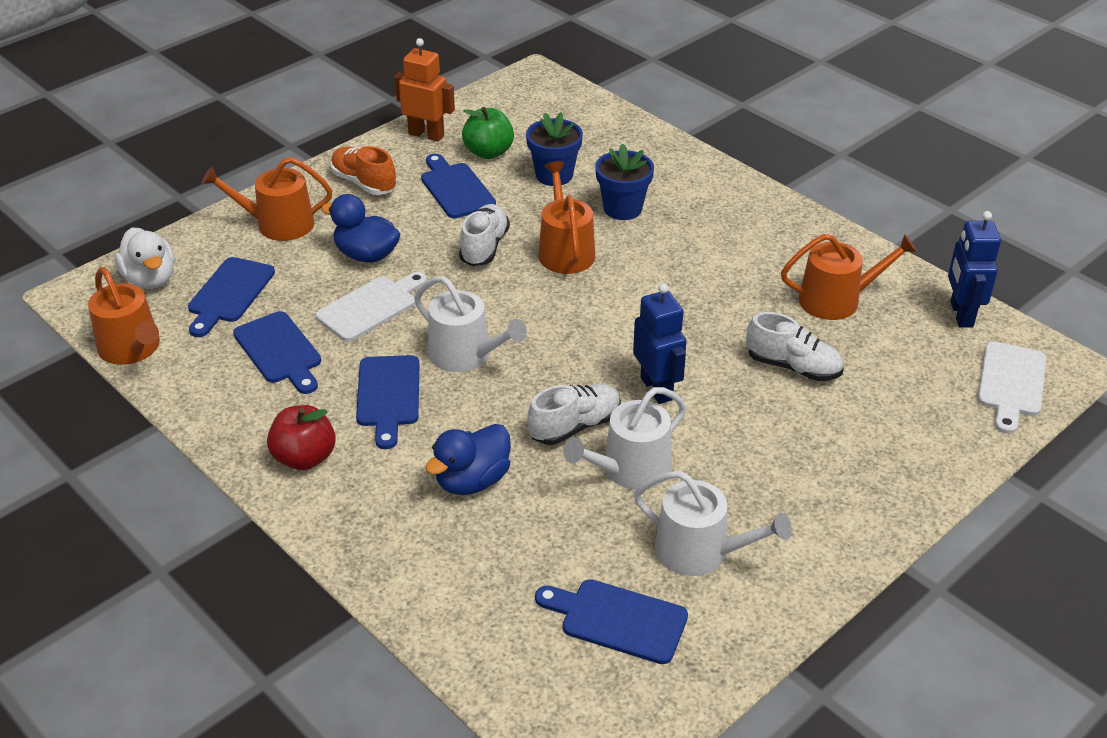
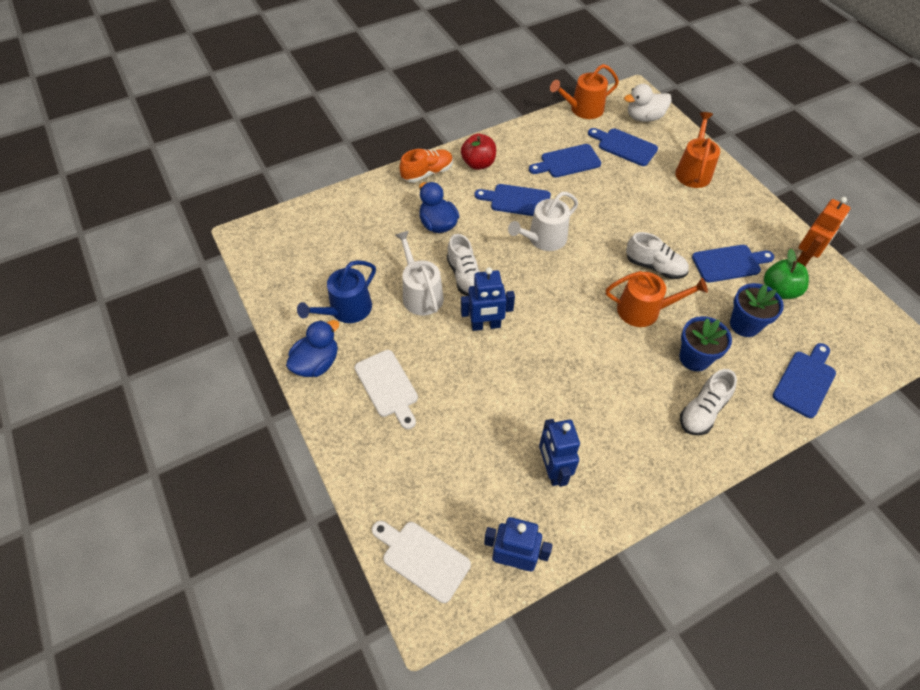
camera: 105 degrees right, 15 degrees up
white cutting board [316,272,427,342] -> white cutting board moved to [354,350,418,429]
blue duck [321,194,400,262] -> blue duck moved to [286,320,339,377]
orange shoe [330,146,397,195] -> orange shoe moved to [399,149,453,183]
blue cutting board [535,579,688,664] -> blue cutting board moved to [773,343,836,418]
white watering can [634,471,792,576] -> blue watering can [297,260,376,323]
white shoe [746,312,843,381] -> white shoe moved to [680,369,737,435]
orange watering can [781,234,917,320] -> blue robot [539,419,580,487]

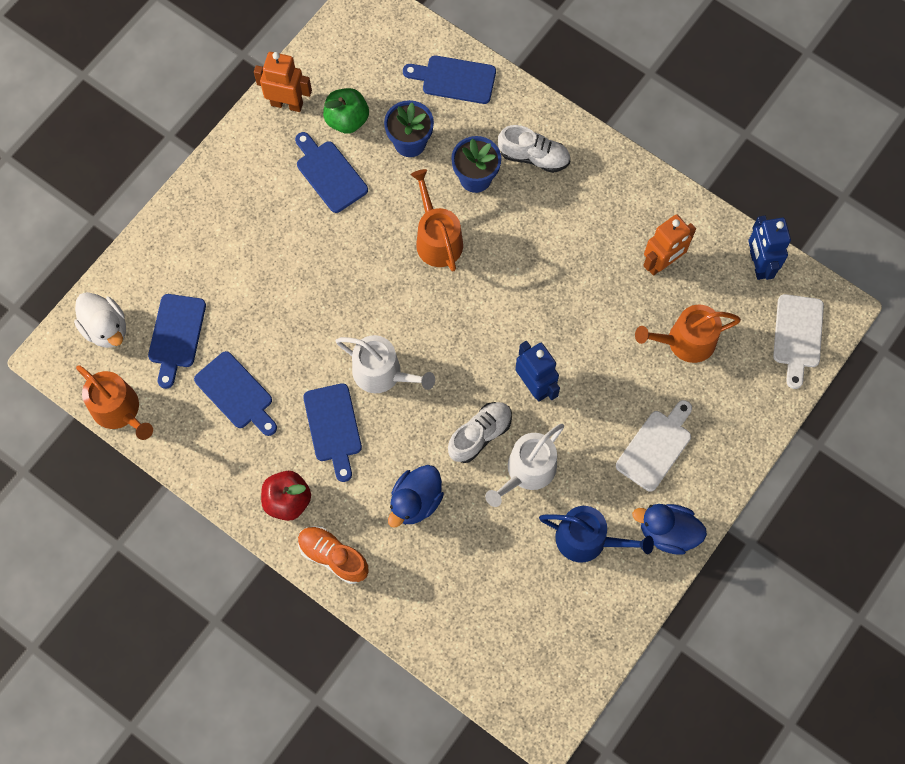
camera: 115 degrees left, 15 degrees up
blue robot [539,419,580,487] -> orange robot [643,214,696,276]
white shoe [626,232,689,279] -> none
orange watering can [675,112,720,188] -> orange watering can moved to [635,304,741,363]

